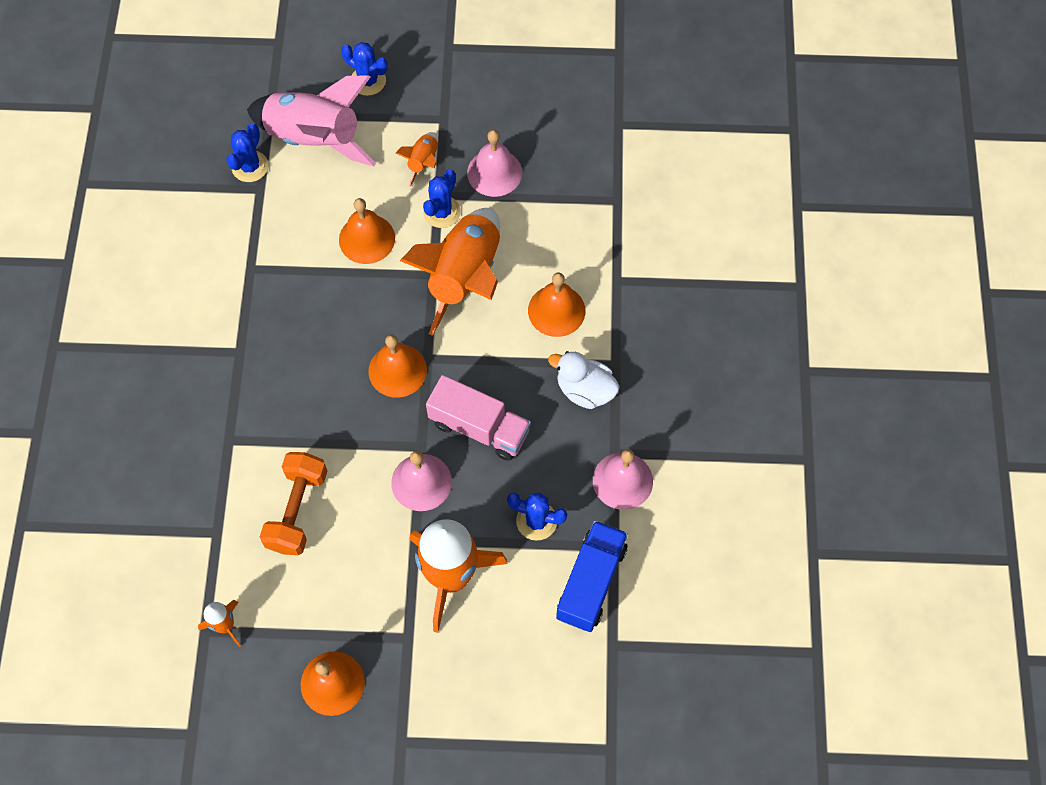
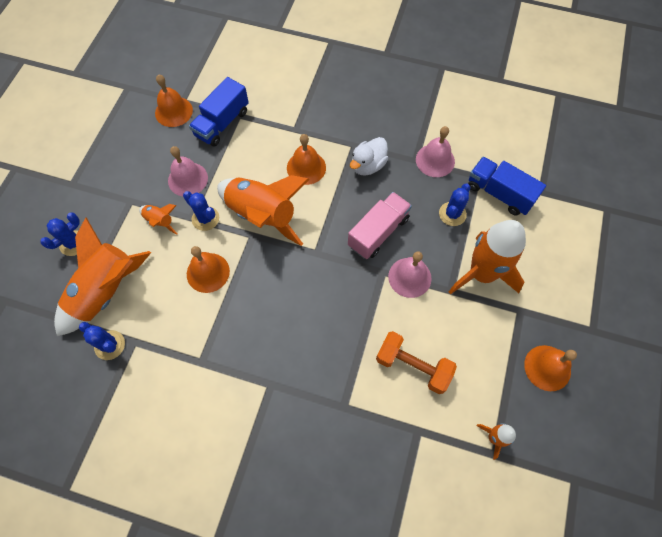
camera: 75 degrees left, 0 degrees up
pink rocket [247,75,376,166] -> orange rocket [54,218,151,336]
orange bell [368,334,427,398] -> orange bell moved to [155,74,193,127]
none -> blue truck [189,77,249,147]

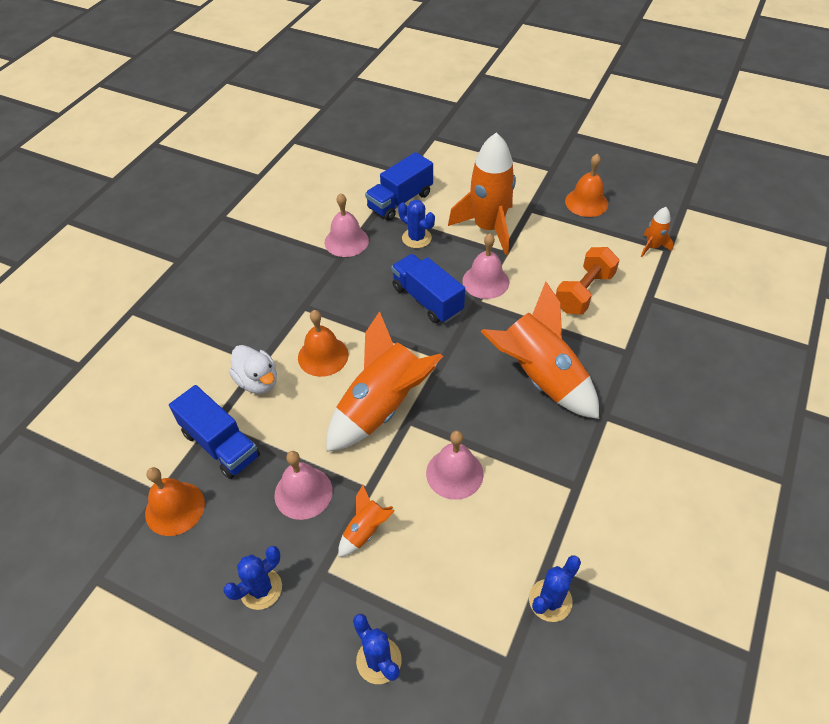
camera: 80 degrees left, 15 degrees down
orange rocket [54,218,151,336] -> orange rocket moved to [481,281,599,419]
blue cactus [183,191,219,231] -> blue cactus moved to [223,546,282,610]
orange bell [187,246,230,293] -> pink bell [426,431,484,500]
pink truck [348,192,412,259] -> blue truck [391,254,465,323]
white duck [350,137,388,176] -> white duck moved to [229,345,277,394]

